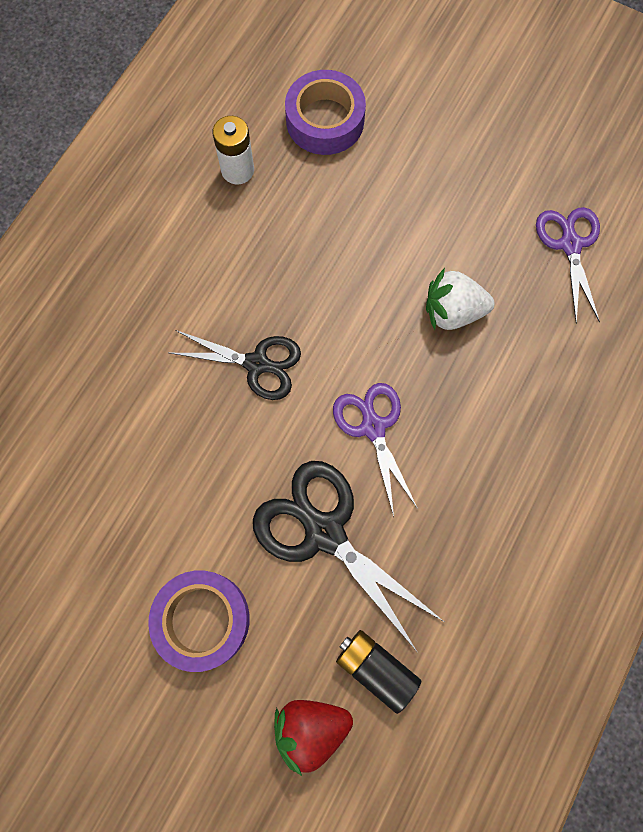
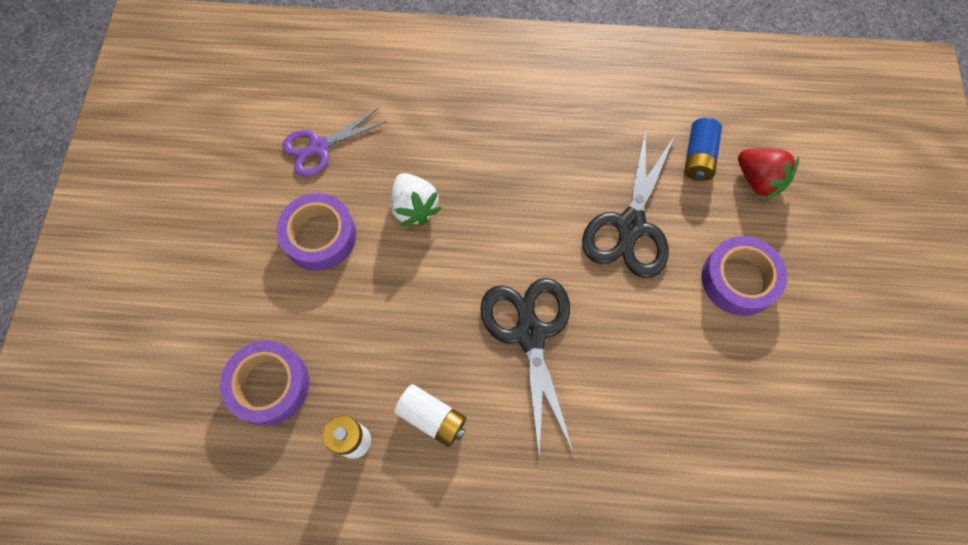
camera: 115 degrees left, 5 degrees down
black scissors [170,330,301,400] -> black scissors [480,278,573,456], size x1.51
purple scissors [333,383,418,517] -> none
black battery [336,630,421,714] -> blue battery [684,118,722,181]
none -> purple tape [276,193,356,271]
none -> white battery [394,384,466,447]

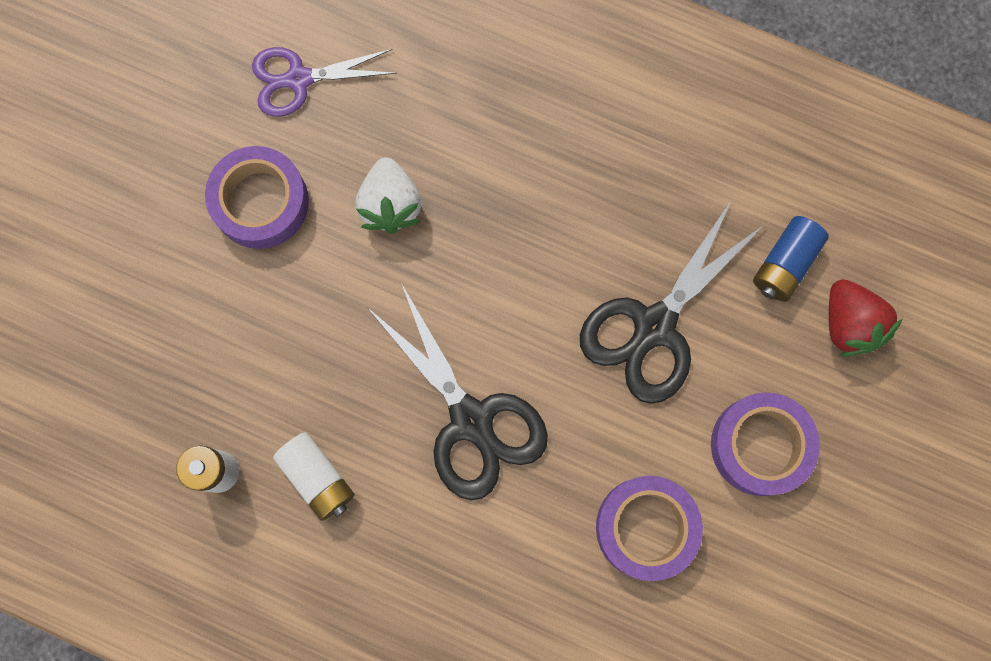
camera: 20 degrees right, 10 degrees up
purple tape [220,341,309,426] -> purple tape moved to [596,476,703,581]
black scissors [480,278,573,456] -> black scissors turned 135 degrees clockwise [367,285,548,500]

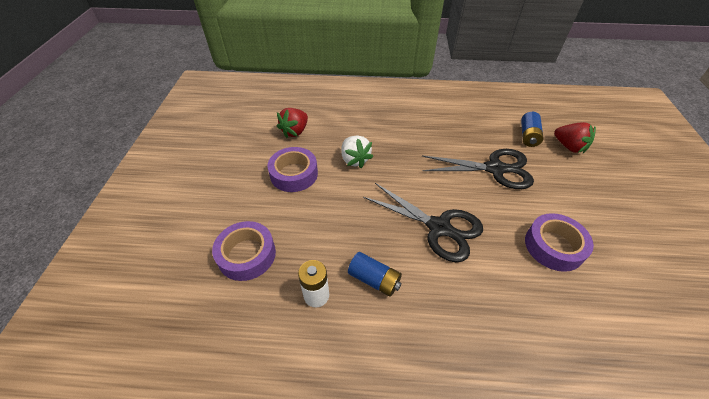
camera: 20 degrees left, 30 degrees down
purple scissors [252,47,396,117] -> red strawberry [277,108,308,138]
white battery [273,432,355,521] -> blue battery [348,252,402,297]
black scissors [580,201,765,404] -> black scissors turned 105 degrees counterclockwise [422,149,534,189]
purple tape [711,392,820,496] -> purple tape moved to [212,221,276,281]

